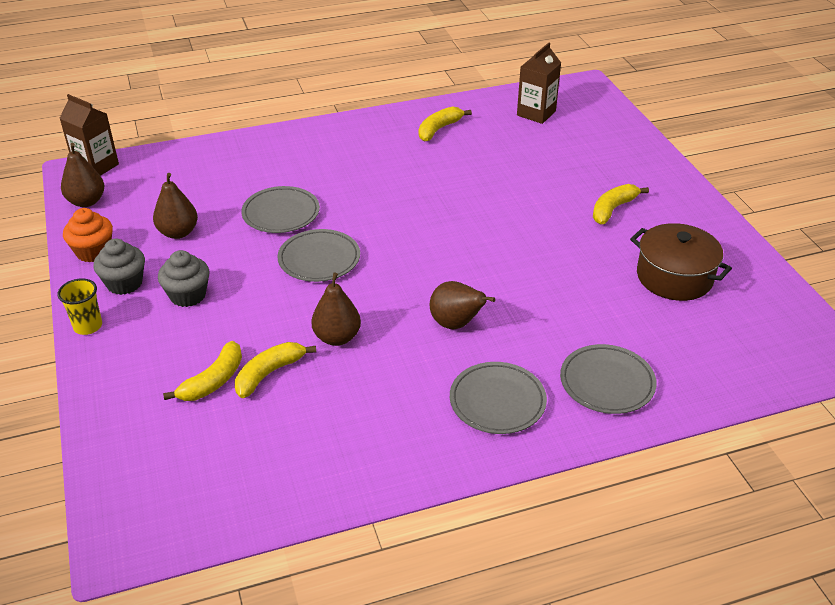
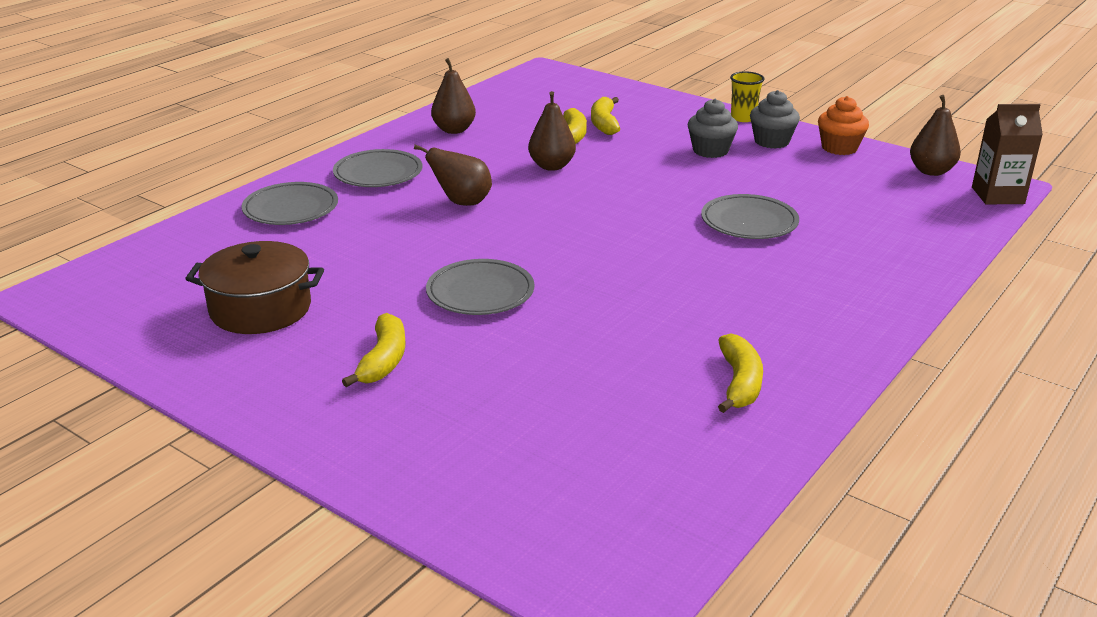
camera: 145 degrees right, 10 degrees down
brown pear [153,173,198,239] -> brown pear moved to [431,58,476,134]
grey plate [278,229,360,282] -> grey plate moved to [426,259,535,315]
brown carton [517,43,561,124] -> none

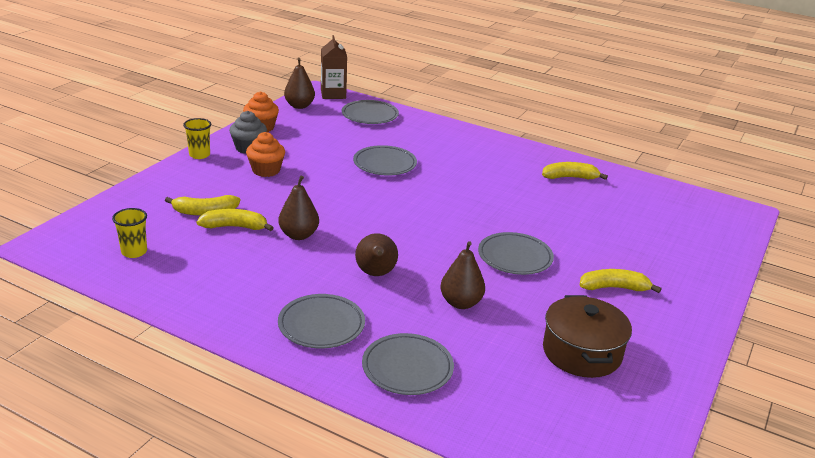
camera: 100 degrees left, 0 degrees up
brown pear [431,58,476,134] -> brown pear moved to [440,241,485,309]
grey cupcake [688,99,738,158] -> orange cupcake [246,132,285,177]
none -> yellow cup [112,208,147,258]
none -> grey plate [342,100,399,124]

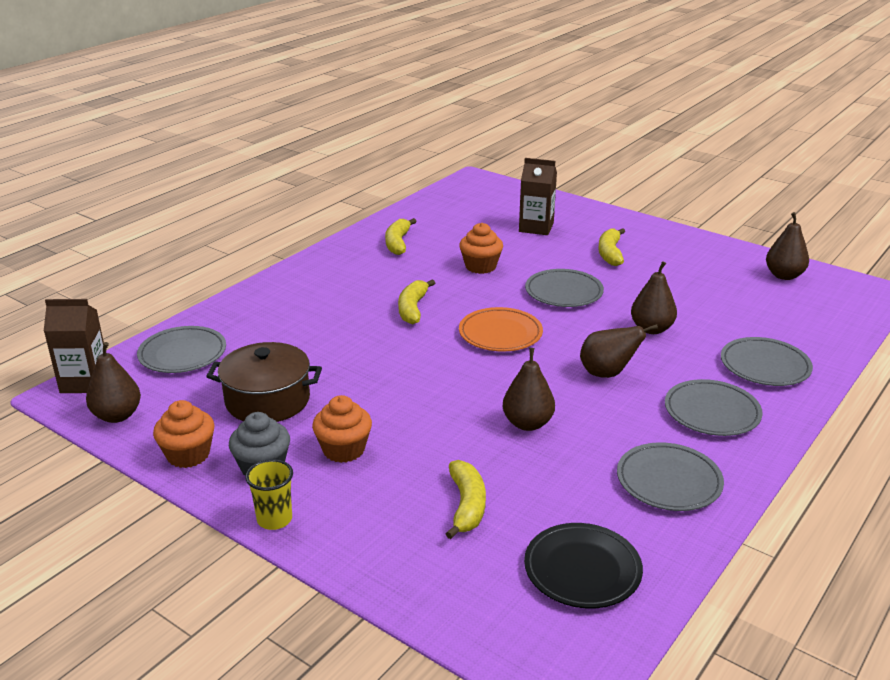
camera: 80 degrees left, 0 degrees up
yellow cup [112,208,147,258] -> black plate [524,523,643,609]
yellow banana [197,209,274,231] -> yellow banana moved to [398,279,435,324]
grey plate [353,145,417,175] -> grey plate moved to [617,442,724,511]
brown pot [543,295,632,378] -> brown pot moved to [206,342,322,422]
none -> orange cupcake [459,223,503,274]
none -> orange plate [459,307,543,352]
none -> brown carton [519,158,557,235]
none -> brown pear [766,212,809,280]

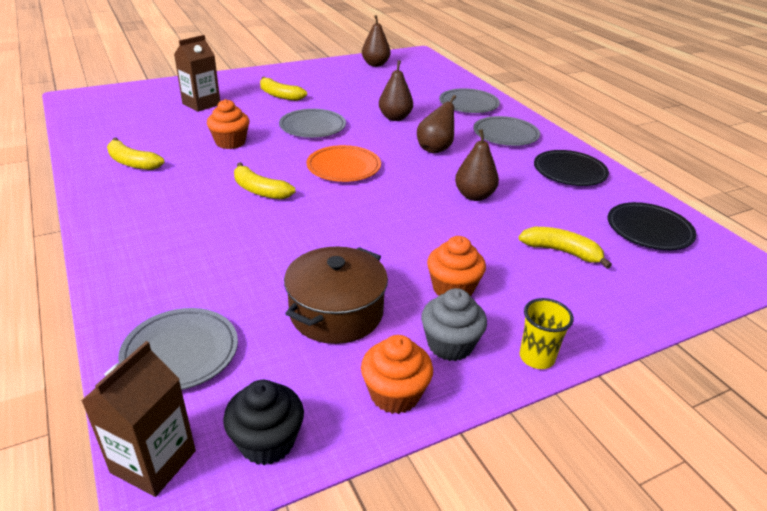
camera: 65 degrees left, 5 degrees up
brown pear [86,342,141,423] -> black cupcake [223,380,304,465]
grey plate [617,442,724,511] -> black plate [534,150,609,186]

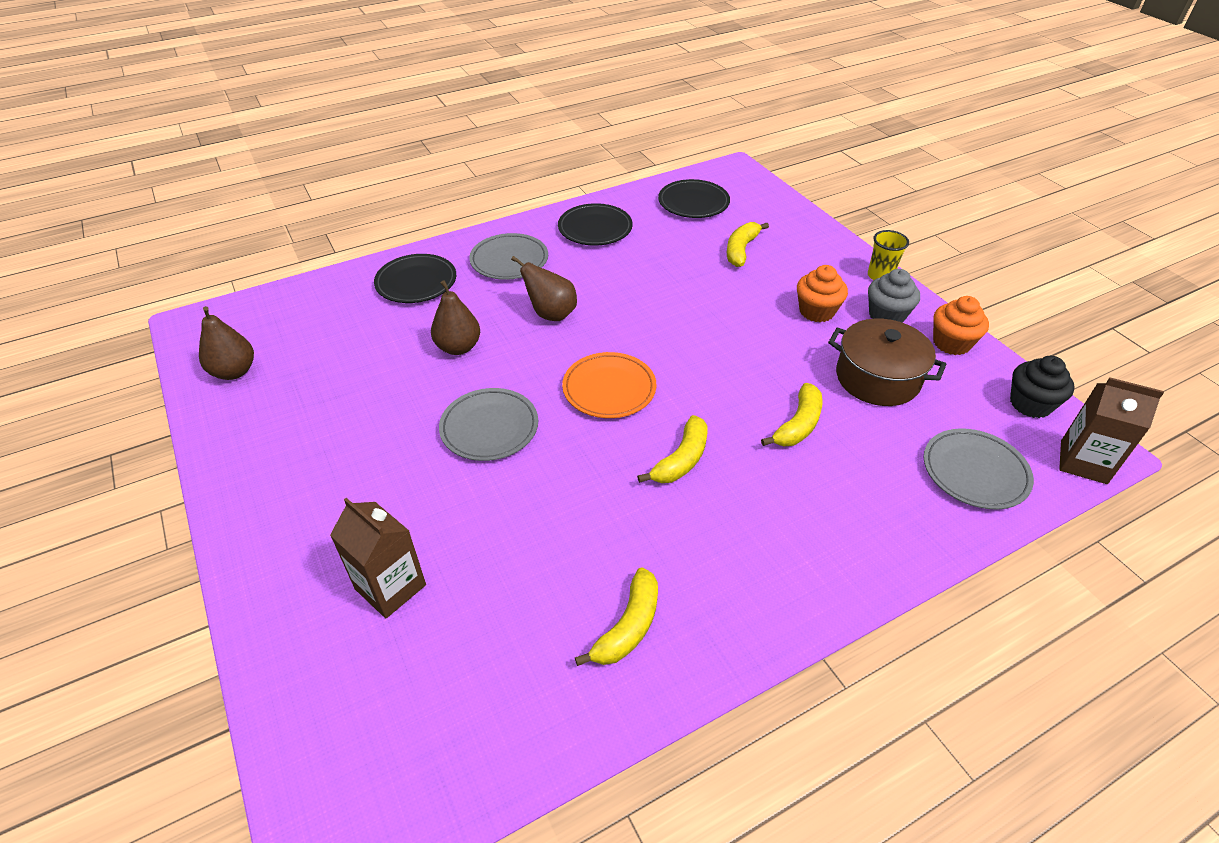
camera: 90 degrees left, 10 degrees up
orange cupcake [207,99,249,149] -> none
yellow banana [260,77,307,101] -> yellow banana moved to [761,383,822,446]
grey plate [439,88,500,113] -> black plate [374,254,456,303]
brown pear [455,129,499,201] -> none

